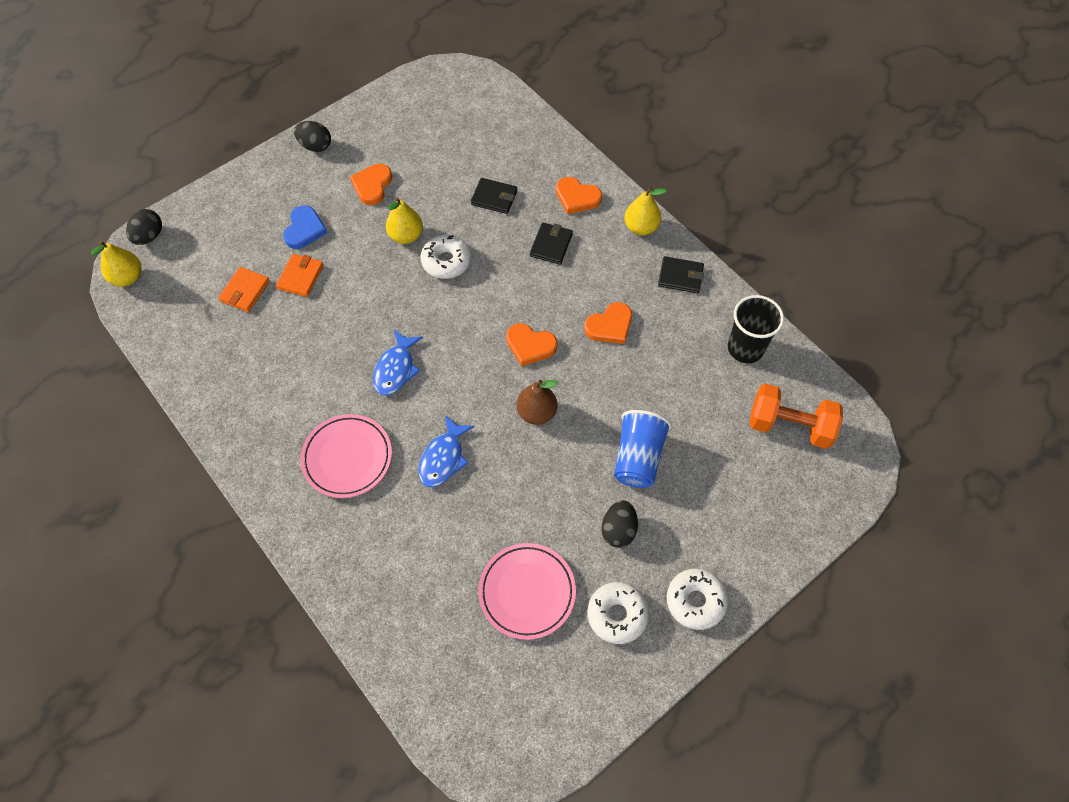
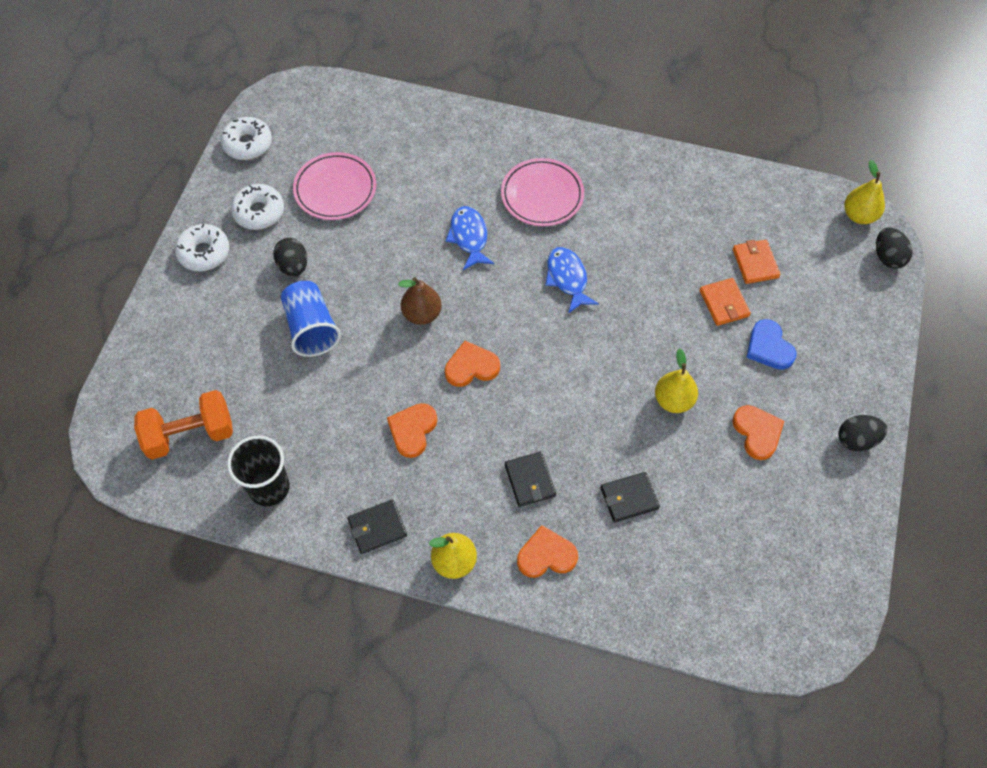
camera: 145 degrees right, 0 degrees up
white donut [421,234,471,279] -> white donut moved to [220,117,272,160]

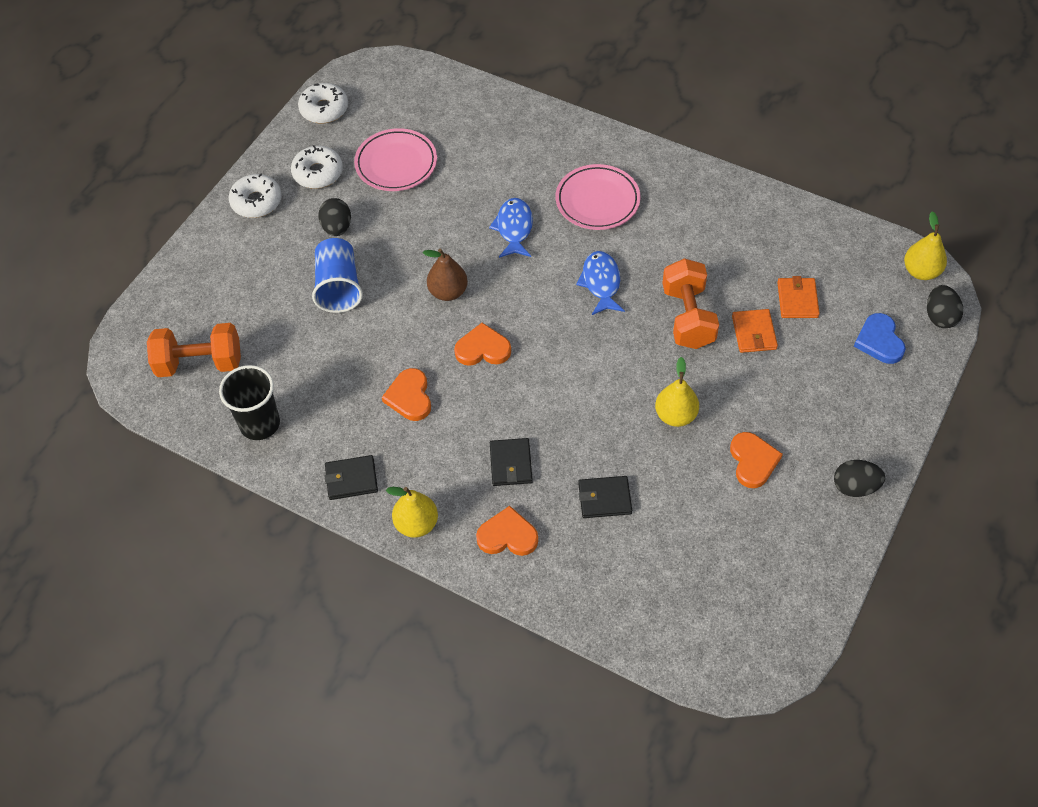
camera: 15 degrees right, 5 degrees down
orange heart [387,403,437,458] -> orange heart turned 45 degrees counterclockwise [382,368,431,421]
blue heart [746,319,797,370] -> blue heart moved to [854,313,906,364]
none -> orange dumbbell [662,258,719,349]

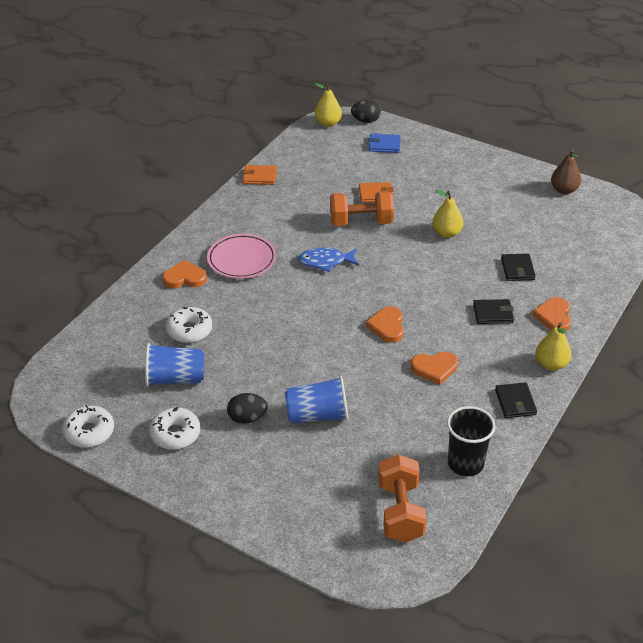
camera: 90 degrees left, 15 degrees down
white donut [229,173,282,218] -> white donut moved to [166,307,212,343]
pink plate [354,128,437,191] -> blue cup [145,343,204,387]
brown pear [423,249,468,301] -> brown pear moved to [551,149,581,194]
blue fish [489,198,533,258] -> none
orange heart [730,432,783,488] -> orange heart moved to [162,260,207,288]
orange wallet [777,276,820,318] -> orange wallet moved to [243,165,277,185]
black egg [834,460,885,497] -> none
blue heart [854,313,906,364] -> blue wallet [368,134,401,153]

